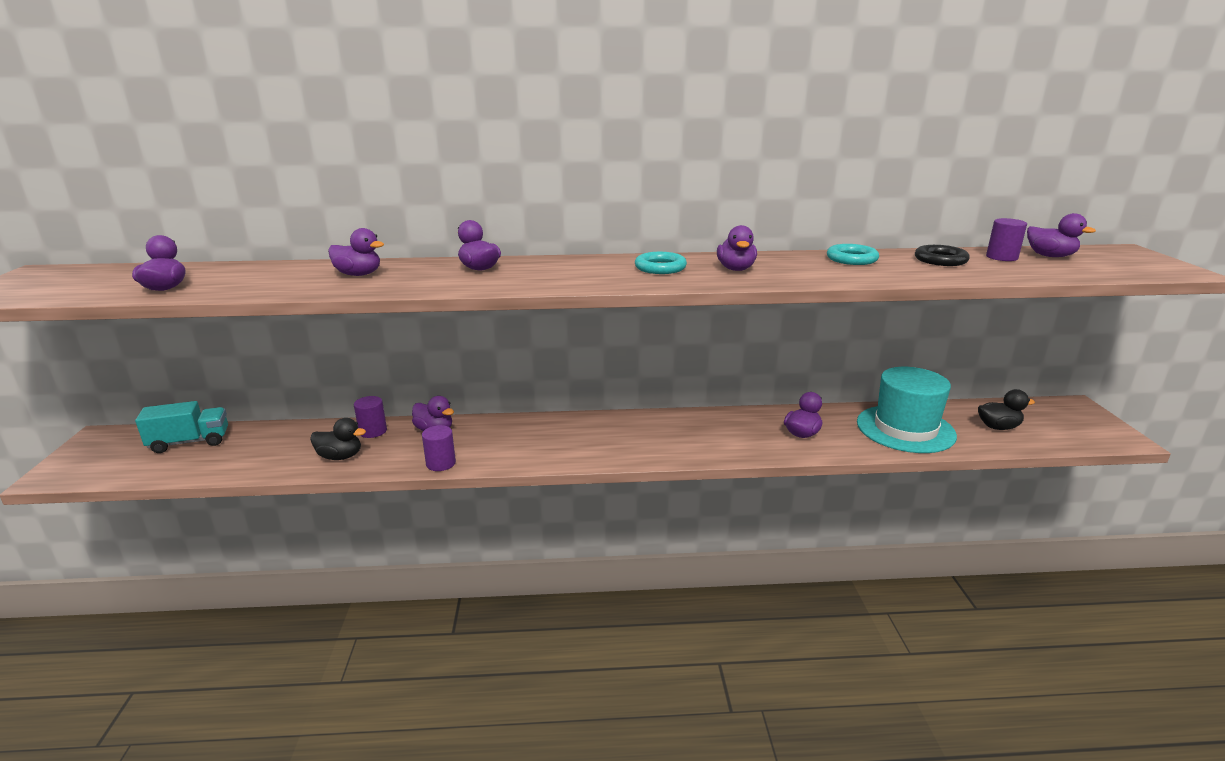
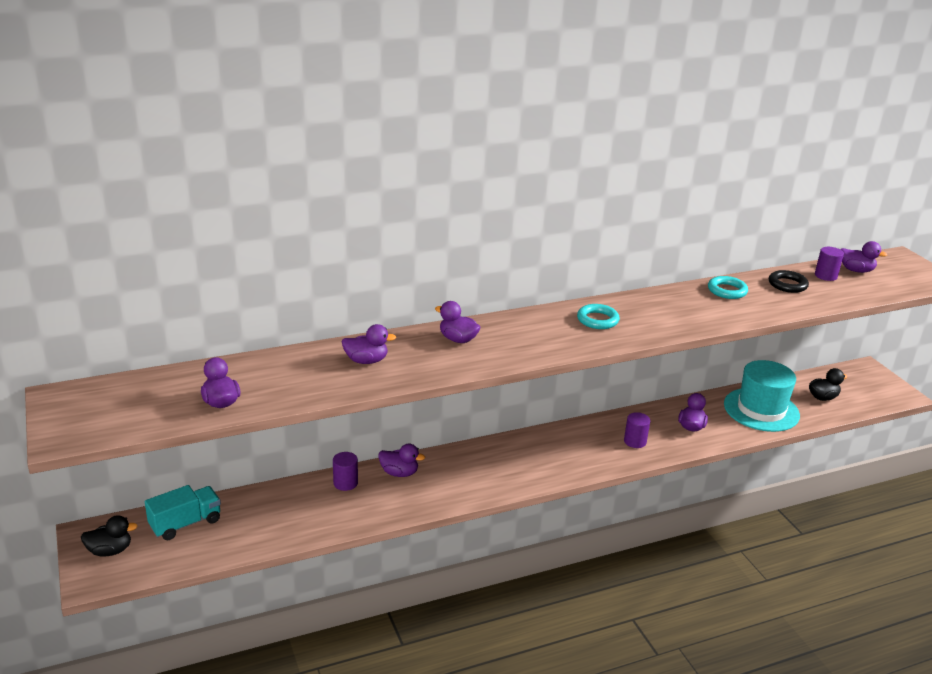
camera: 20 degrees left, 5 degrees up
black duck [310,418,366,460] -> black duck moved to [81,515,138,556]
purple cylinder [422,425,456,471] -> purple cylinder moved to [624,412,650,448]
purple duck [717,225,757,271] -> none

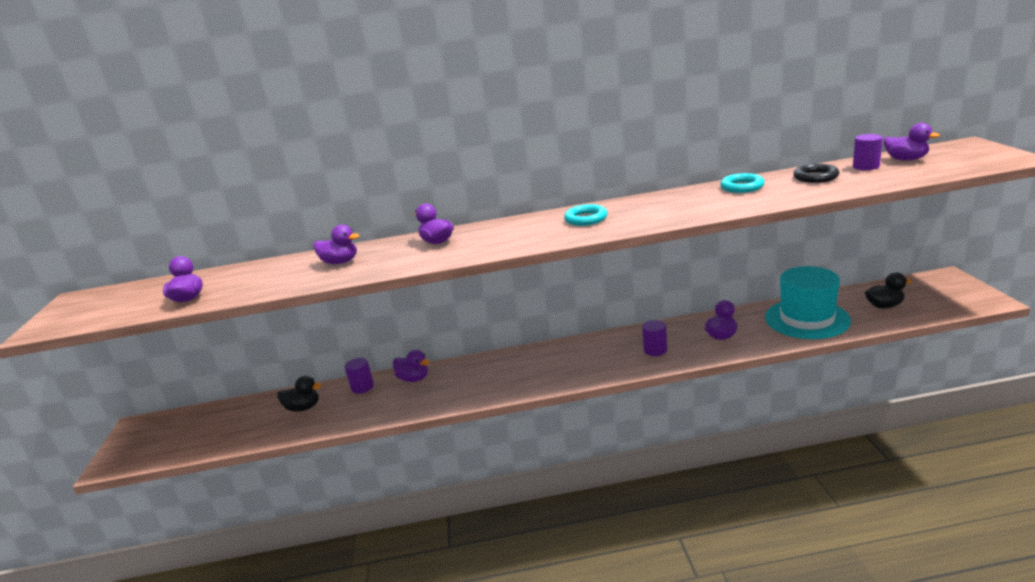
camera: 20 degrees right, 5 degrees down
black duck [81,515,138,556] -> black duck moved to [278,376,322,411]
turquoise truck [145,485,221,540] -> none

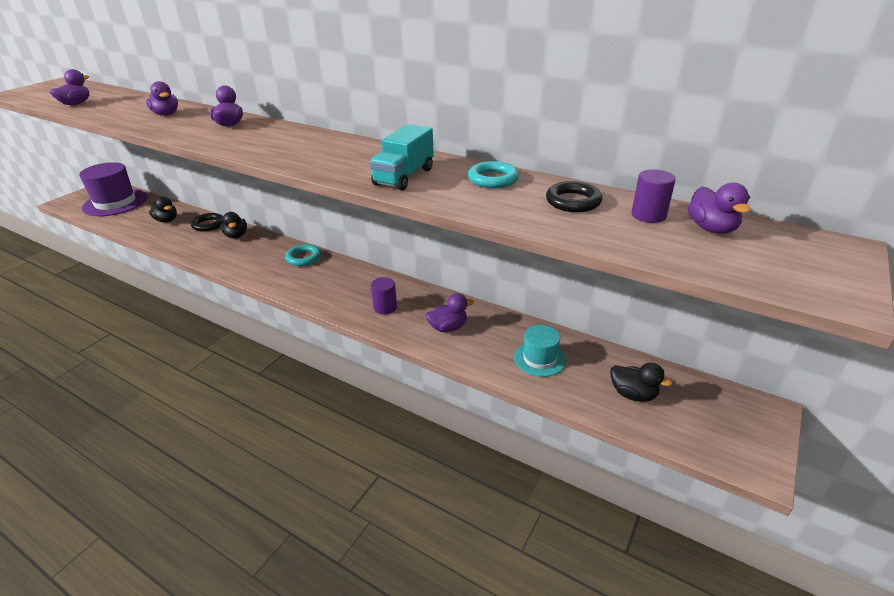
camera: 35 degrees right, 10 degrees up
purple cylinder [345,358,374,394] -> black ring [191,213,224,232]
purple duck [393,350,430,382] -> black duck [221,212,247,238]
turquoise ring [564,204,608,226] -> turquoise ring moved to [285,244,321,266]
turquoise hat [765,266,851,339] -> turquoise hat [514,325,566,377], size x0.55
none -> purple hat [79,162,148,216]
none -> turquoise truck [370,124,434,191]

